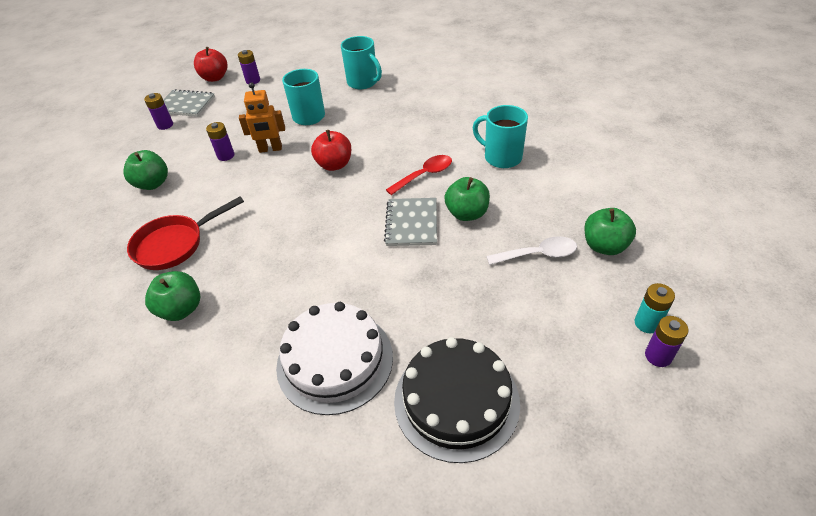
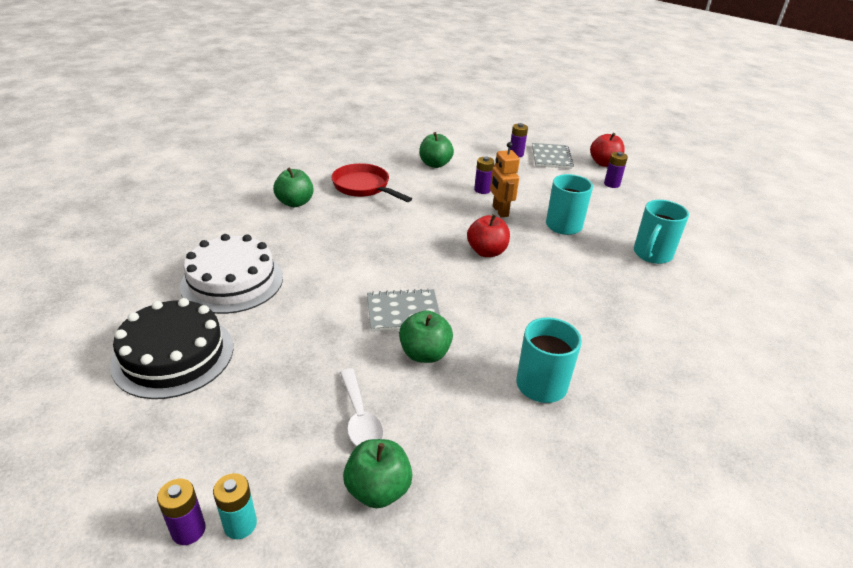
camera: 75 degrees right, 10 degrees down
red spoon [386,155,452,195] -> none

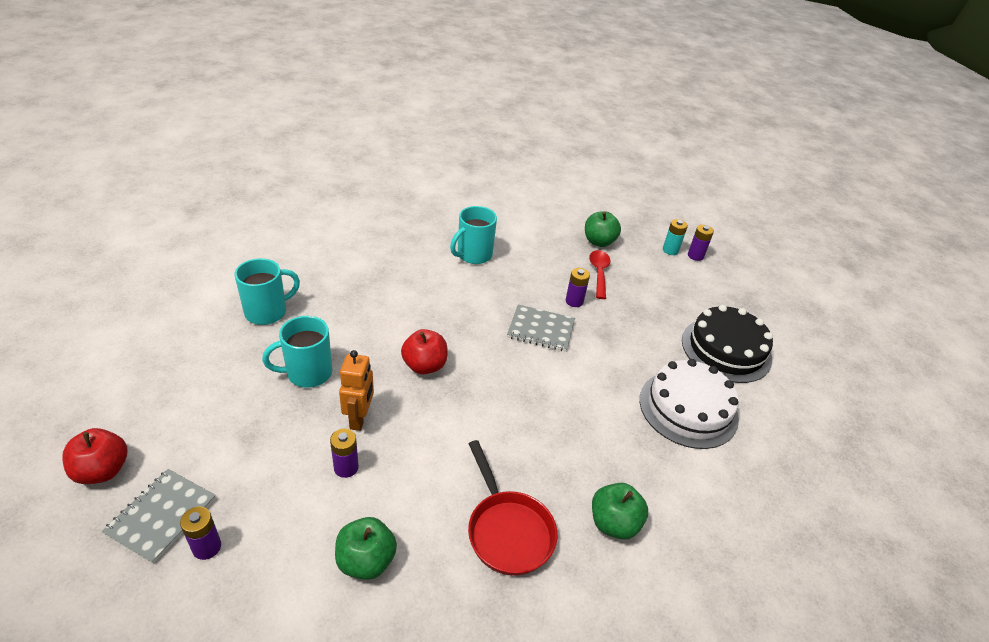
camera: 160 degrees left, 5 degrees up
white spoon [340,369,384,446] -> red spoon [589,250,611,299]
green apple [399,310,453,363] -> none
purple battery [604,152,628,188] -> purple battery moved to [566,268,590,307]

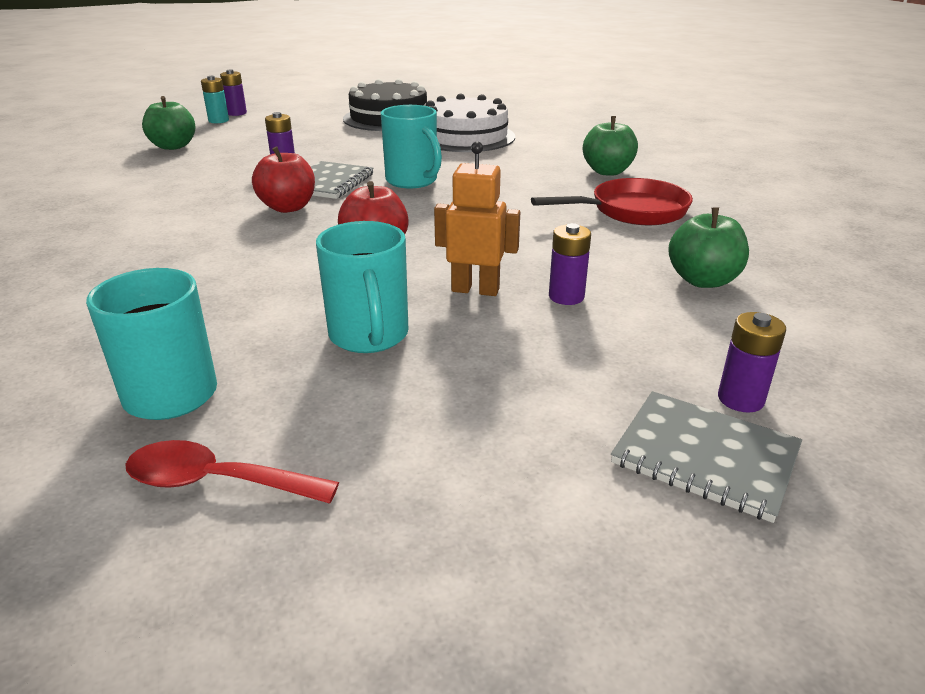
camera: 80 degrees left, 10 degrees down
red apple [62,428,127,484] -> red apple moved to [252,146,315,213]
turquoise mug [450,206,497,264] -> turquoise mug moved to [381,105,442,188]
red spoon [589,250,611,299] -> red spoon moved to [125,440,339,504]

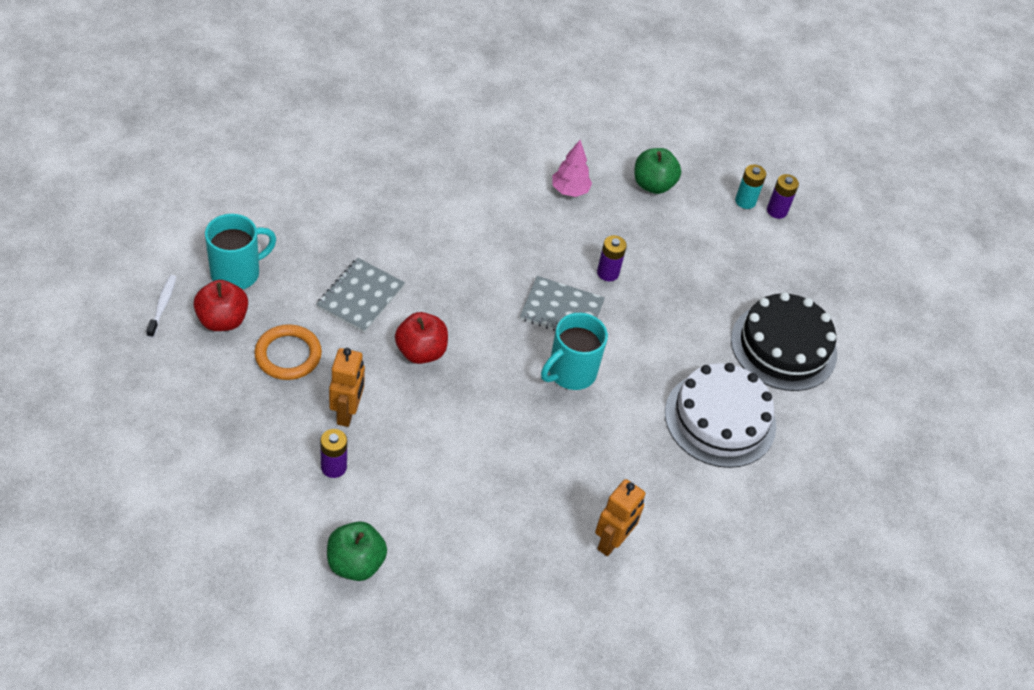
camera: 80 degrees right, 20 degrees up
red spoon [125,440,339,504] -> white toothbrush [146,275,176,338]
red apple [252,146,315,213] -> red apple moved to [193,280,248,331]
turquoise mug [316,221,408,353] -> orange ring [254,324,322,380]
red pan [531,178,693,225] -> none
green apple [583,116,638,176] -> orange robot [595,479,645,556]
grey notebook [611,391,802,523] -> grey notebook moved to [316,258,405,333]
purple battery [718,312,786,412] -> none
none -> pink tree [552,140,592,197]

